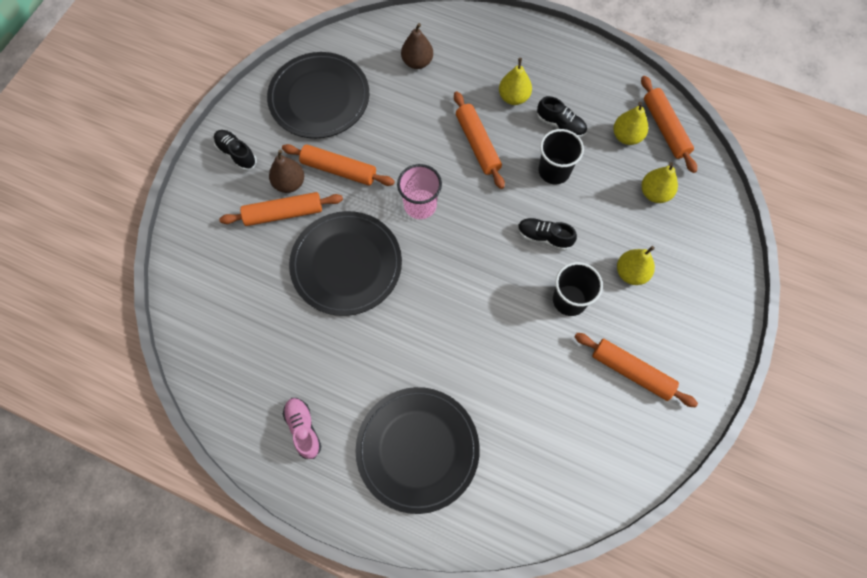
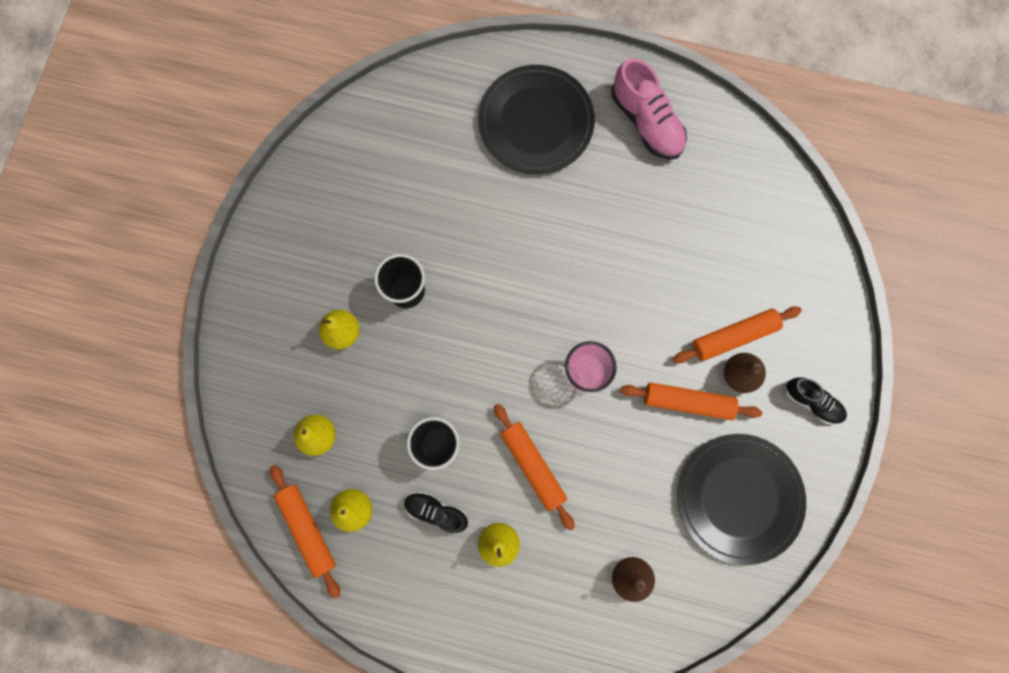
camera: 170 degrees right, 10 degrees up
pink shoe [283,398,321,459] -> pink shoe [611,58,687,160], size x1.67
black plate [289,211,402,316] -> none
black shoe [518,218,577,251] -> none
orange rolling pin [574,333,698,407] -> none

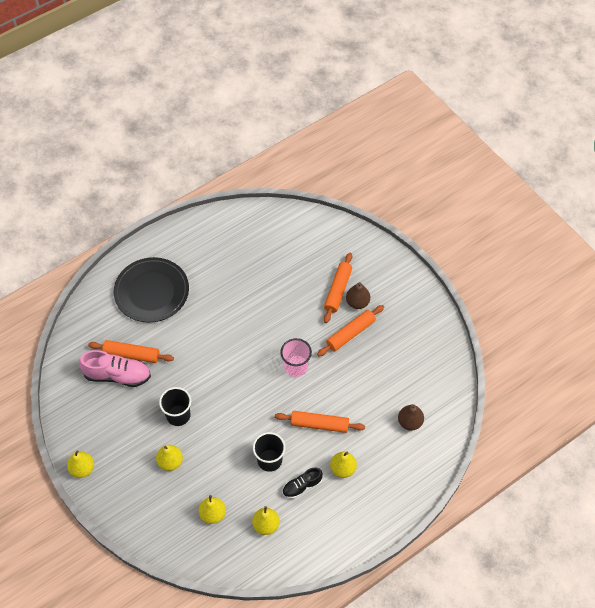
camera: 50 degrees left, 20 degrees down
orange rolling pin [270,465,340,599] -> orange rolling pin moved to [88,340,174,363]
pink shoe [611,58,687,160] -> pink shoe moved to [79,350,151,387]
black plate [678,434,806,565] -> none
black shoe [785,377,847,425] -> none
none -> yellow pear [67,450,94,478]

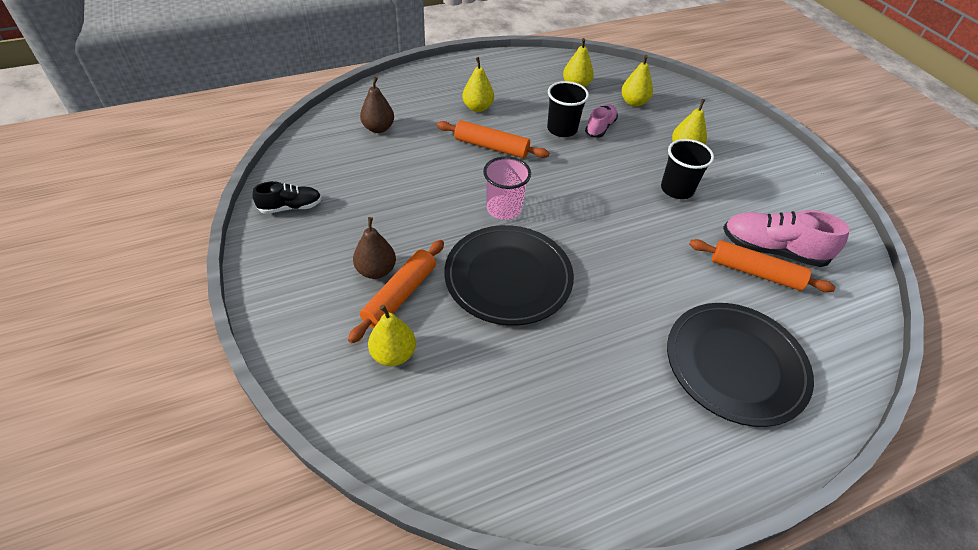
camera: 170 degrees left, 10 degrees down
yellow pear [67,450,94,478] -> yellow pear moved to [368,305,416,366]
black shoe [282,467,323,499] -> black shoe moved to [252,181,322,214]
orange rolling pin [317,305,384,356] -> none
none -> black plate [444,225,574,325]
none -> pink shoe [585,104,618,138]

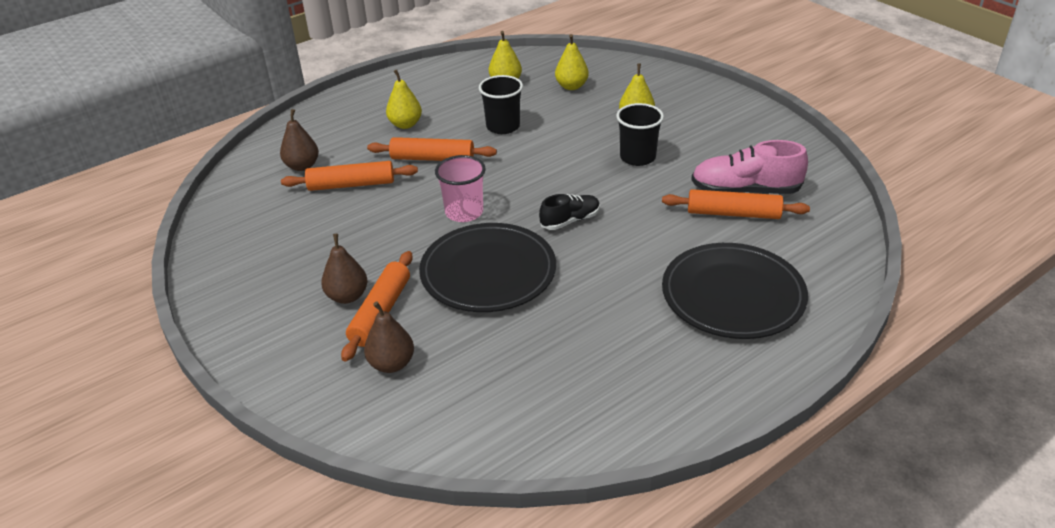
camera: 10 degrees left, 10 degrees down
black shoe [252,181,322,214] -> black shoe moved to [539,194,600,230]
yellow pear [368,305,416,366] -> brown pear [364,301,414,373]
pink shoe [585,104,618,138] -> none
none -> orange rolling pin [281,161,418,191]

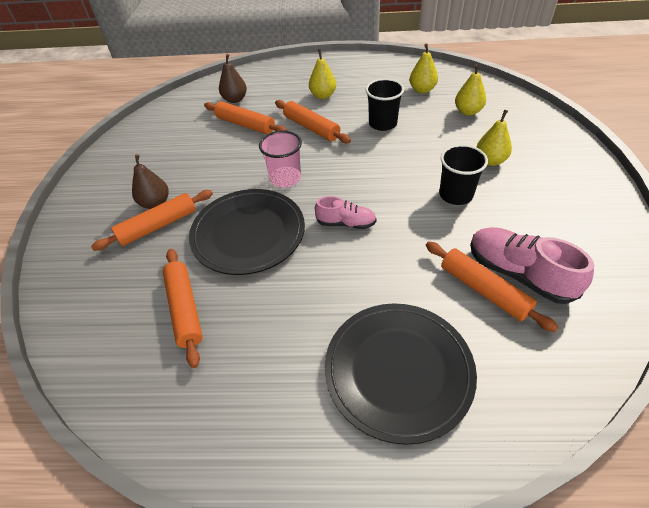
camera: 40 degrees right, 10 degrees up
brown pear [364,301,414,373] -> none
black shoe [539,194,600,230] -> pink shoe [315,196,377,229]
none -> orange rolling pin [163,249,203,368]

